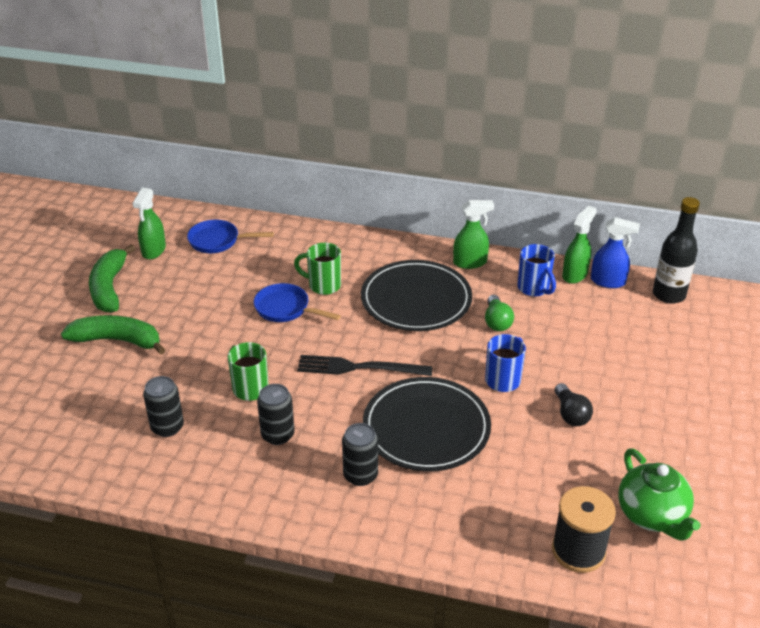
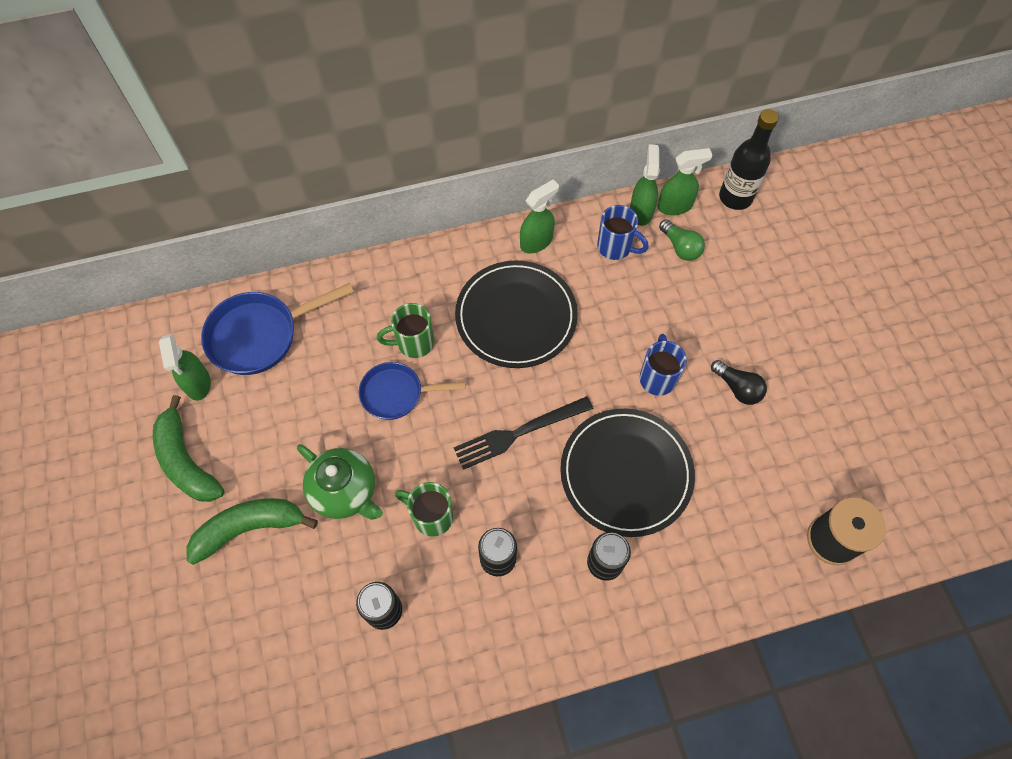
camera: 30 degrees left, 25 degrees up
blue pan [187,220,274,253] -> blue pan [201,283,354,375], size x1.52
green light bulb [485,295,514,331] -> green light bulb moved to [659,219,705,261]
blue spray bottle [591,217,640,288] -> green spray bottle [657,148,712,215]
green teapot [618,448,701,541] -> green teapot moved to [297,444,383,520]

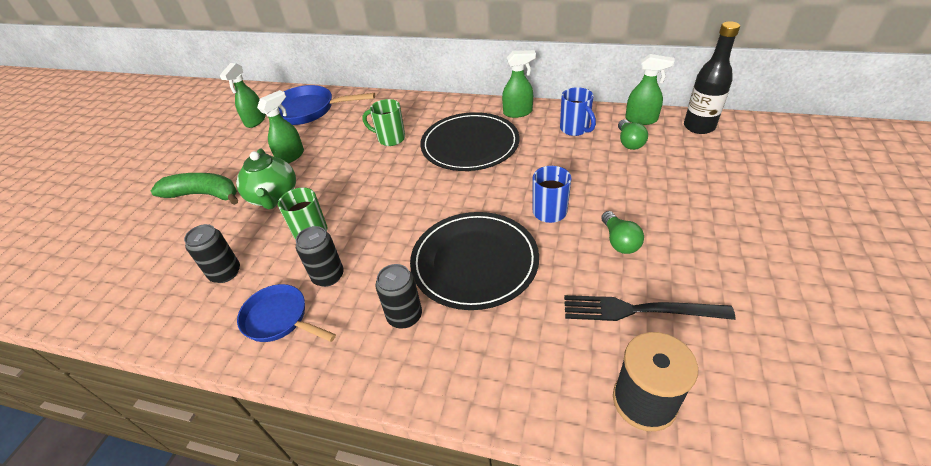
camera: 35 degrees right, 20 degrees down
green banana [153,395,224,502] -> none
blue pan [359,362,466,420] -> blue pan moved to [237,284,336,342]
black fork [454,396,593,470] -> black fork moved to [564,295,736,321]
green spray bottle [630,144,660,226] -> green spray bottle moved to [257,90,304,163]
black light bulb [711,360,767,405] -> green light bulb [601,211,644,254]

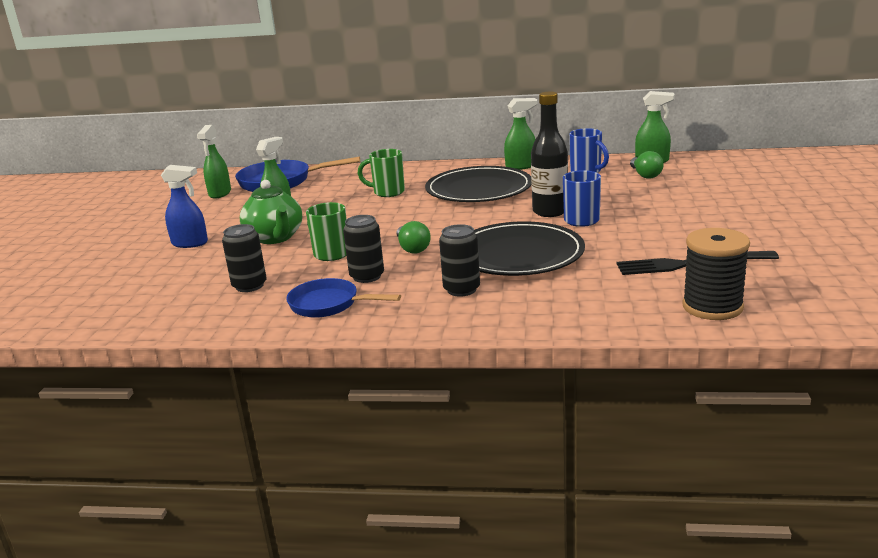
camera: 10 degrees left, 20 degrees down
green banana [151,173,238,205] -> blue spray bottle [161,165,208,248]
green light bulb [601,211,644,254] -> green light bulb moved to [397,221,431,254]
black bottle [684,21,740,134] -> black bottle moved to [531,92,568,217]

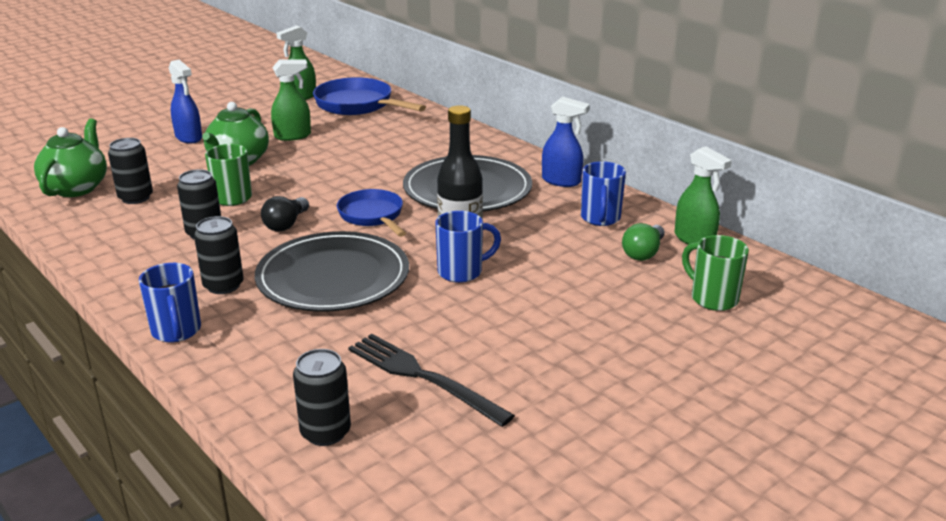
camera: 40 degrees right, 5 degrees up
blue pan [286,278,401,318] -> blue pan moved to [337,189,406,237]
green mug [357,149,405,197] -> green mug moved to [682,235,749,311]
green light bulb [397,221,431,254] -> black light bulb [261,196,309,232]
green spray bottle [504,98,538,170] -> blue spray bottle [542,96,590,187]
black spool [682,228,750,320] -> black can [293,349,351,446]
none -> green teapot [34,119,107,197]
none -> blue mug [139,263,201,343]

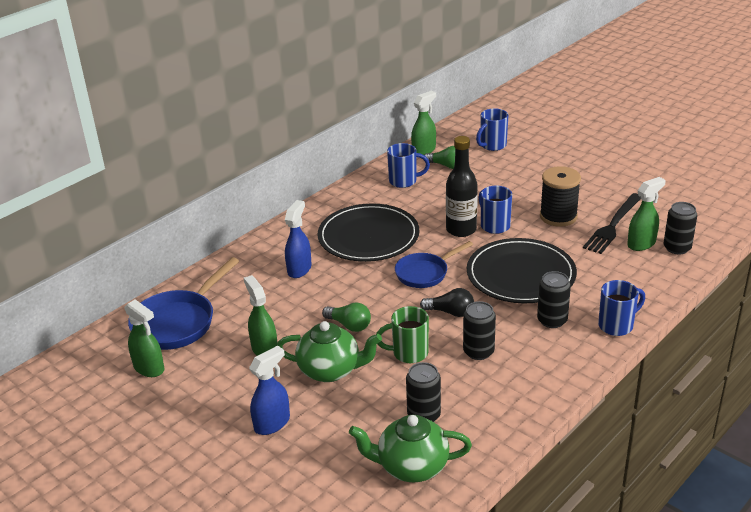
camera: 95 degrees left, 5 degrees up
blue spray bottle [542,96,590,187] -> blue spray bottle moved to [285,200,312,278]
green mug [682,235,749,311] -> blue mug [476,108,509,151]
none -> green light bulb [322,303,371,332]
none -> black spool [540,166,581,227]
none -> green spray bottle [627,177,666,251]

